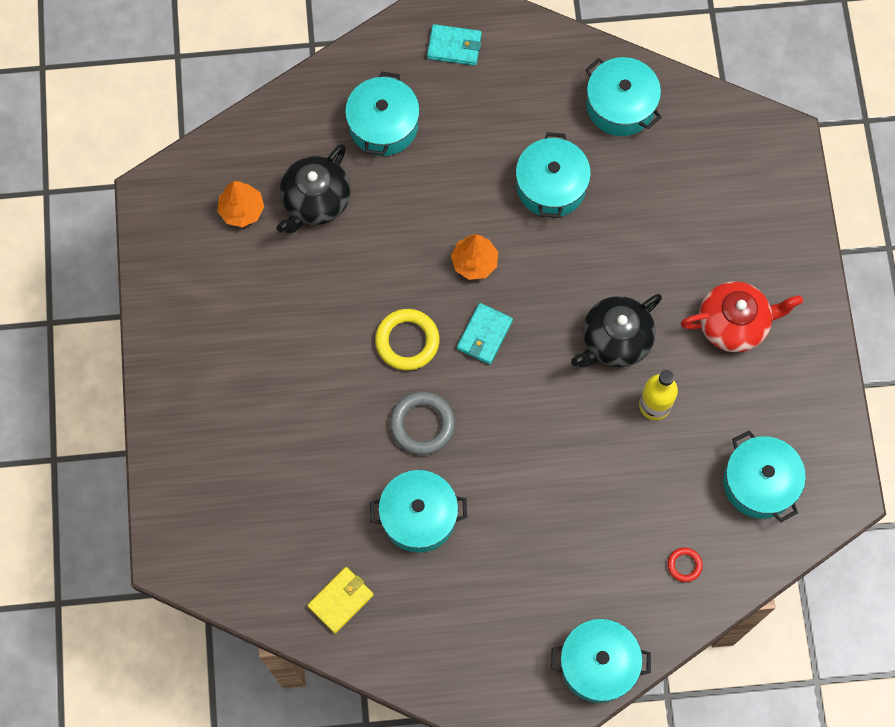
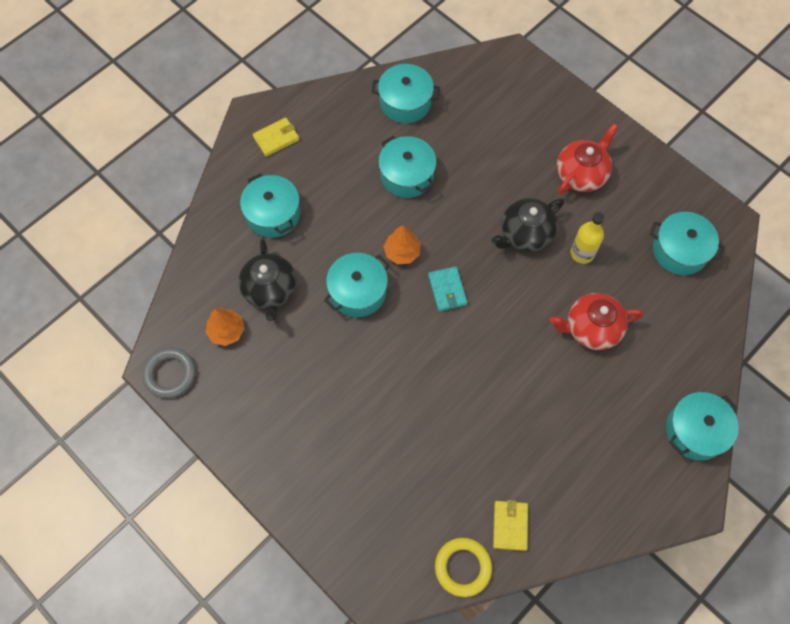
camera: 40 degrees left, 5 degrees down
turquoise pot [370,470,467,553] -> turquoise pot moved to [324,253,390,317]
yellow ring [375,309,440,370] -> yellow ring moved to [435,538,492,597]
grey ring [390,392,455,455] -> grey ring moved to [143,348,196,398]
turquoise wallet [427,24,482,66] -> yellow wallet [253,118,299,157]
black teapot [571,294,662,368] -> black teapot turned 45 degrees clockwise [491,198,564,252]
red ring [667,547,703,582] -> none
none -> red teapot [550,293,643,350]

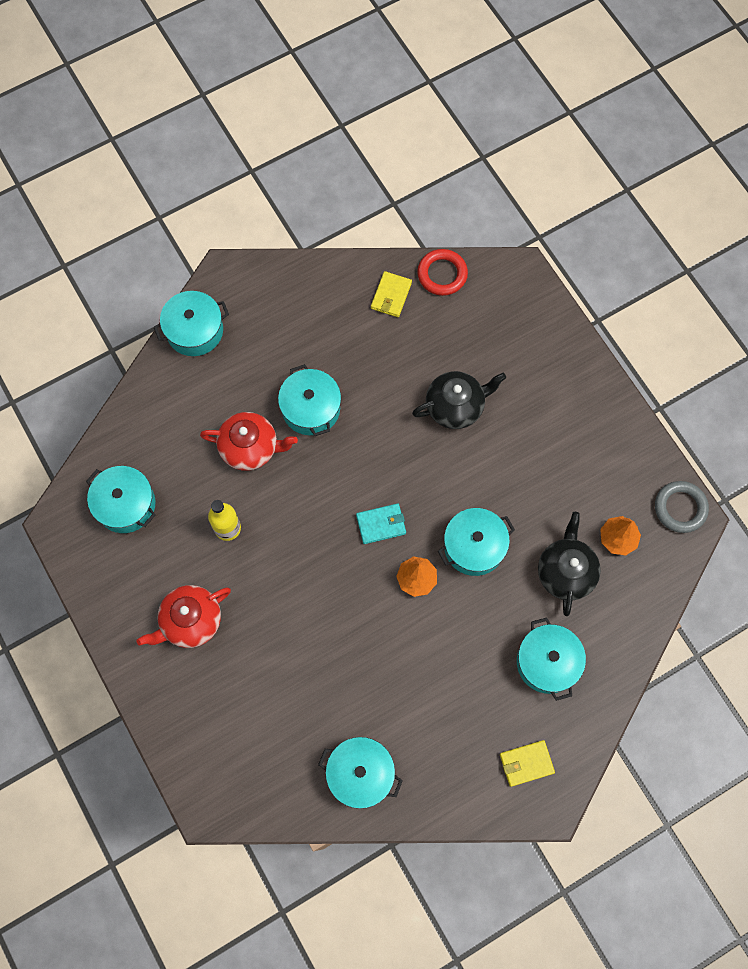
camera: 165 degrees left, 5 degrees up
turquoise pot [378,136,437,198] -> turquoise pot moved to [278,364,341,436]
turquoise wallet [428,266,468,311] -> turquoise wallet turned 75 degrees clockwise [356,504,406,544]
yellow ring [435,538,492,597] -> red ring [417,249,468,296]
black teapot [491,198,564,252] -> black teapot moved to [412,371,506,429]

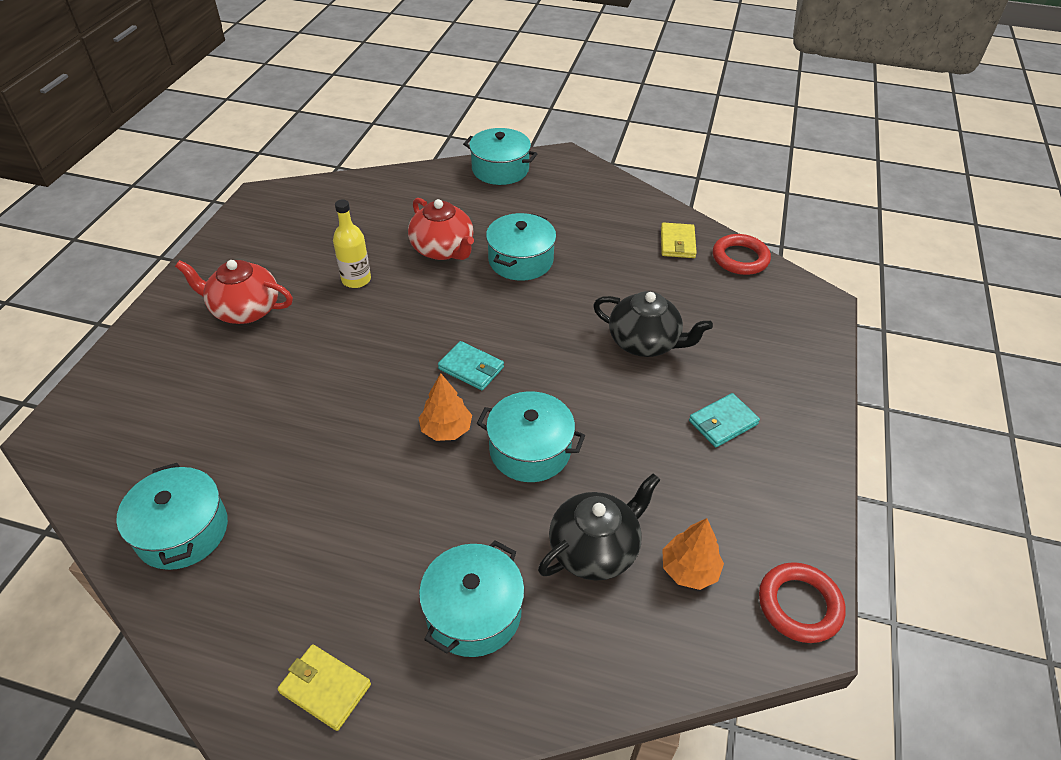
camera: 45 degrees right, 25 degrees down
turquoise pot [86,466,156,533] -> none
yellow wallet [371,271,412,317] -> yellow wallet turned 60 degrees counterclockwise [661,222,697,258]
grey ring [655,481,709,533] -> red ring [759,562,846,643]
none -> turquoise wallet [689,393,760,447]

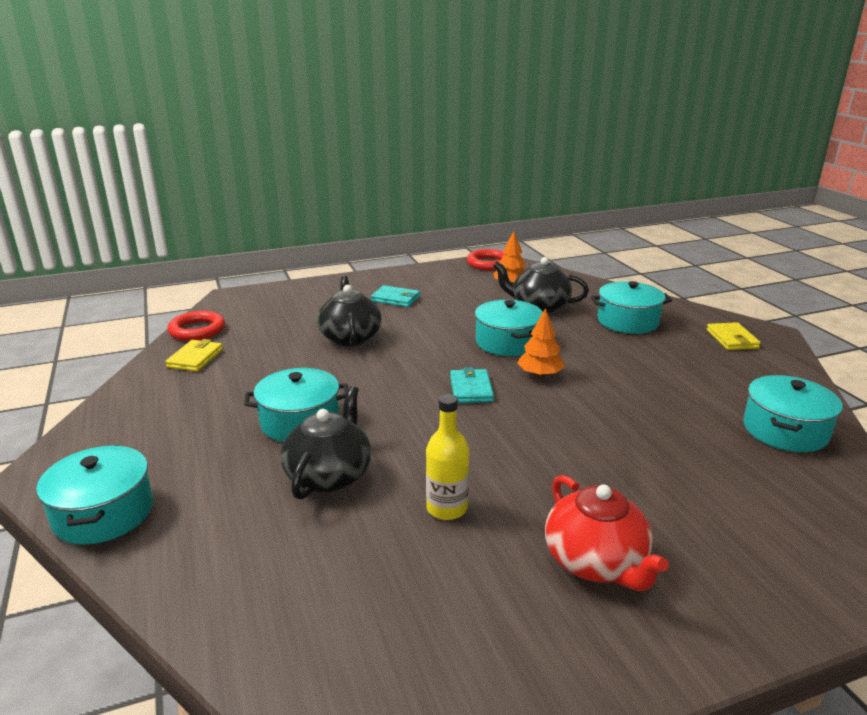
camera: 125 degrees left, 20 degrees down
red teapot [408,198,474,260] -> black teapot [281,386,371,500]
yellow wallet [661,222,697,258] -> yellow wallet turned 45 degrees counterclockwise [165,339,223,372]

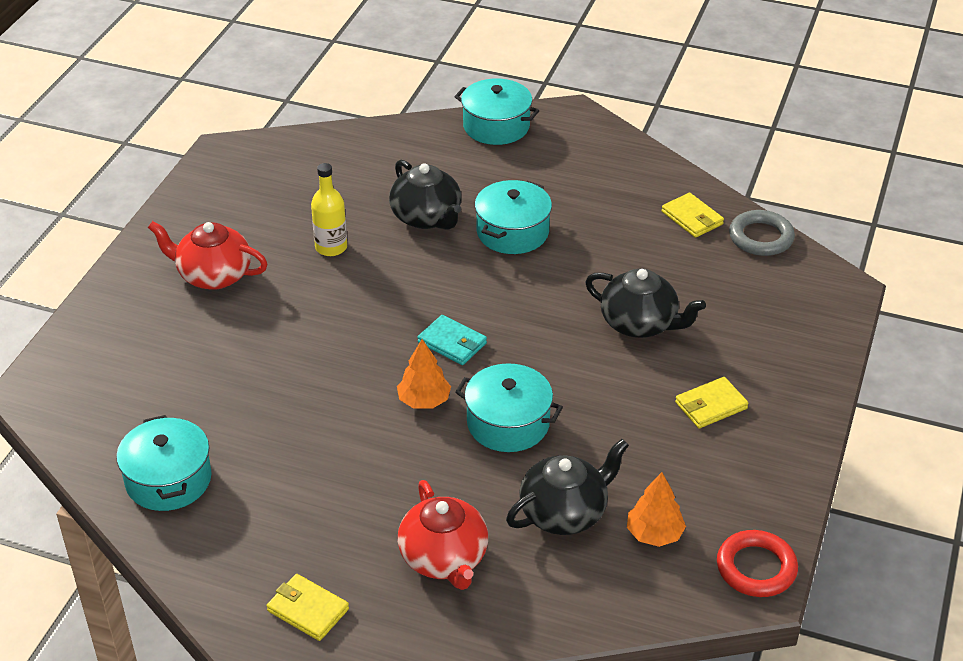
camera: 130 degrees right, 15 degrees up
red ring [167,311,225,341] -> grey ring [729,210,795,256]
turquoise wallet [371,285,420,307] -> yellow wallet [675,377,748,428]
turquoise pot [591,281,672,334] -> red teapot [398,480,488,590]

